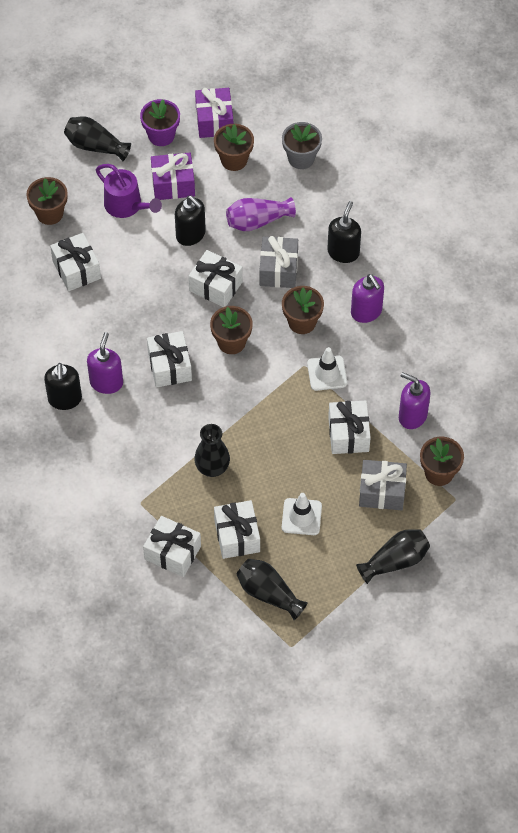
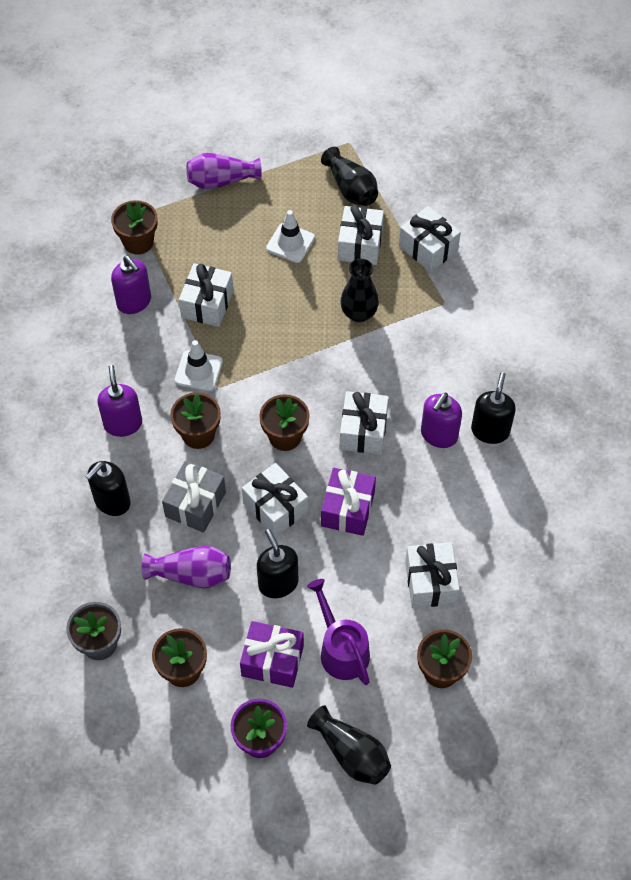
camera: 160 degrees left, 0 degrees up
purple gift [195,88,233,138] -> purple gift moved to [321,468,376,536]
black vase [356,529,430,584] -> purple vase [187,153,262,189]
grey gift [359,460,407,510] -> none

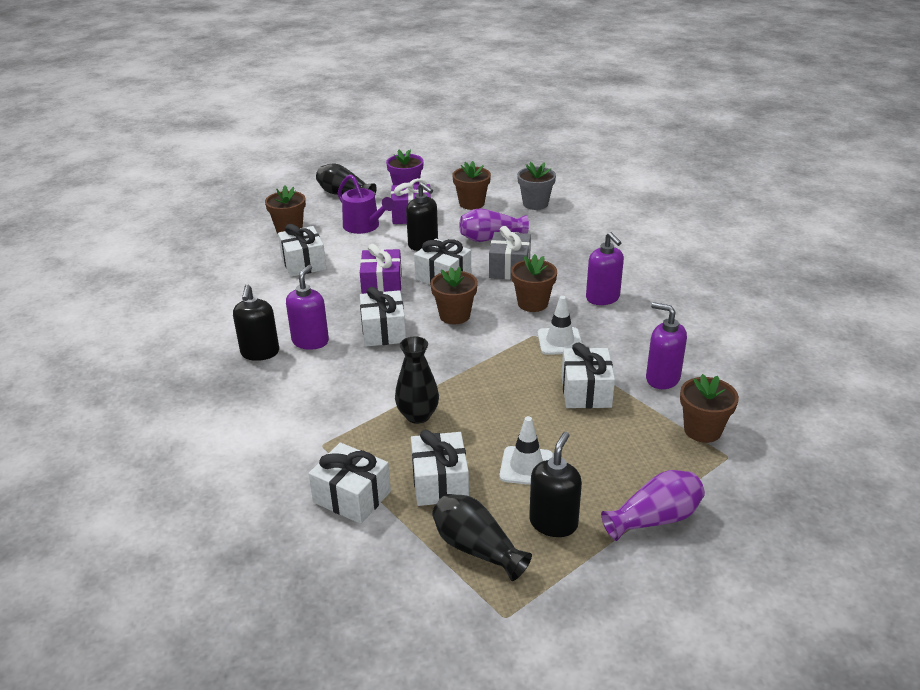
camera: 165 degrees right, 25 degrees down
black soap dispenser [85,461,131,516] -> black soap dispenser moved to [529,432,582,537]

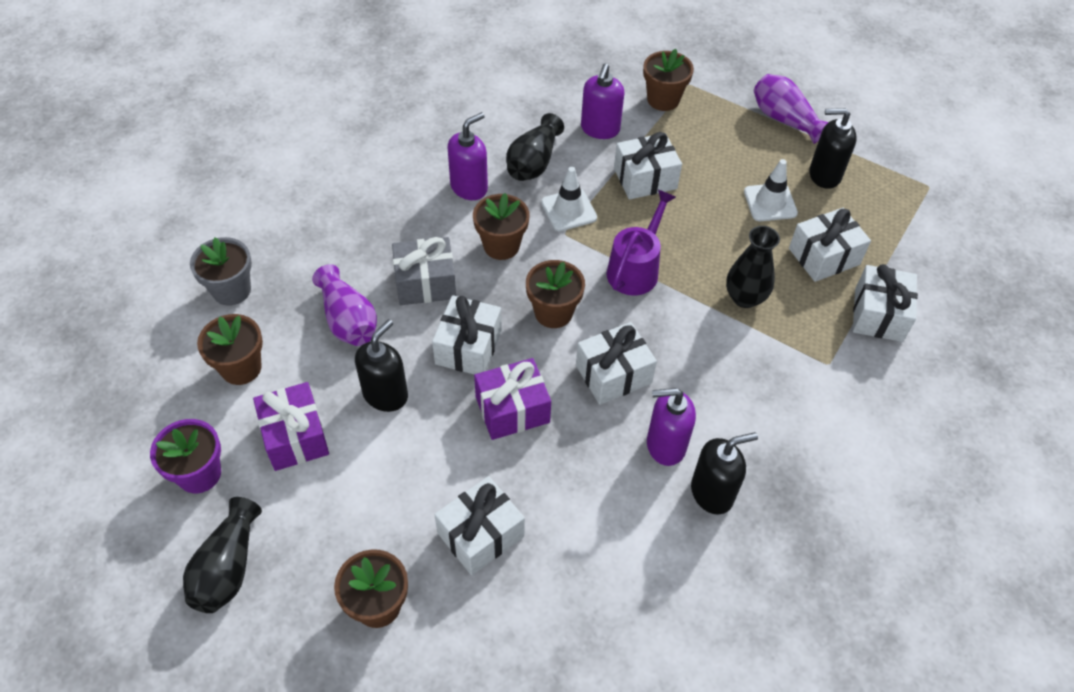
camera: 110 degrees left, 20 degrees up
purple watering can [338,174,395,234] -> purple watering can moved to [606,190,676,296]
black vase [432,494,532,581] -> black vase moved to [506,113,564,181]

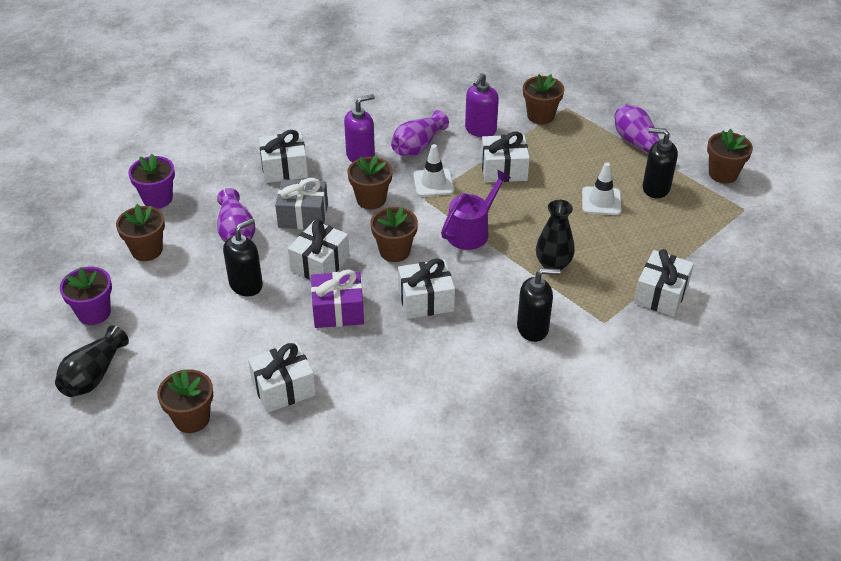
camera: 15 degrees right, 10 degrees down
grey flower pot [190,237,252,306] -> purple flower pot [128,154,175,209]
purple gift [253,382,329,471] -> none
black vase [506,113,564,181] -> purple vase [391,110,449,157]
purple soap dispenser [647,388,696,466] -> none
black soap dispenser [691,432,758,515] -> black soap dispenser moved to [517,268,560,342]
white gift [789,208,871,282] -> white gift moved to [259,130,308,183]
none -> brown flower pot [707,129,753,183]

